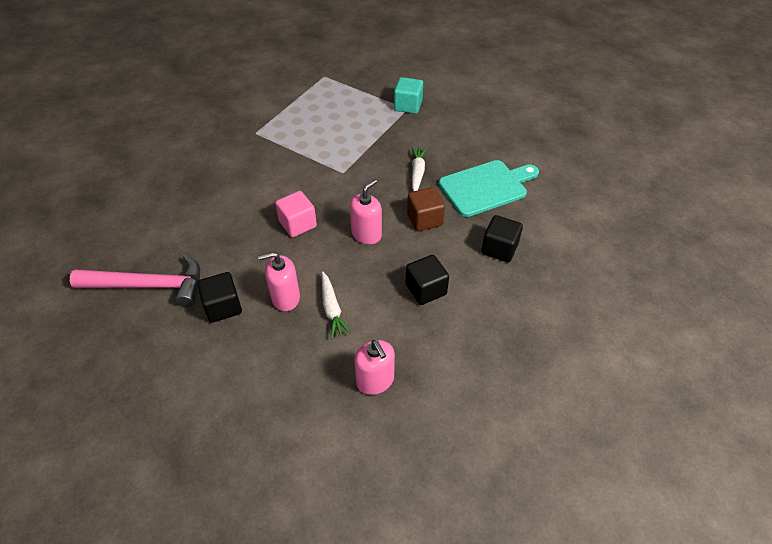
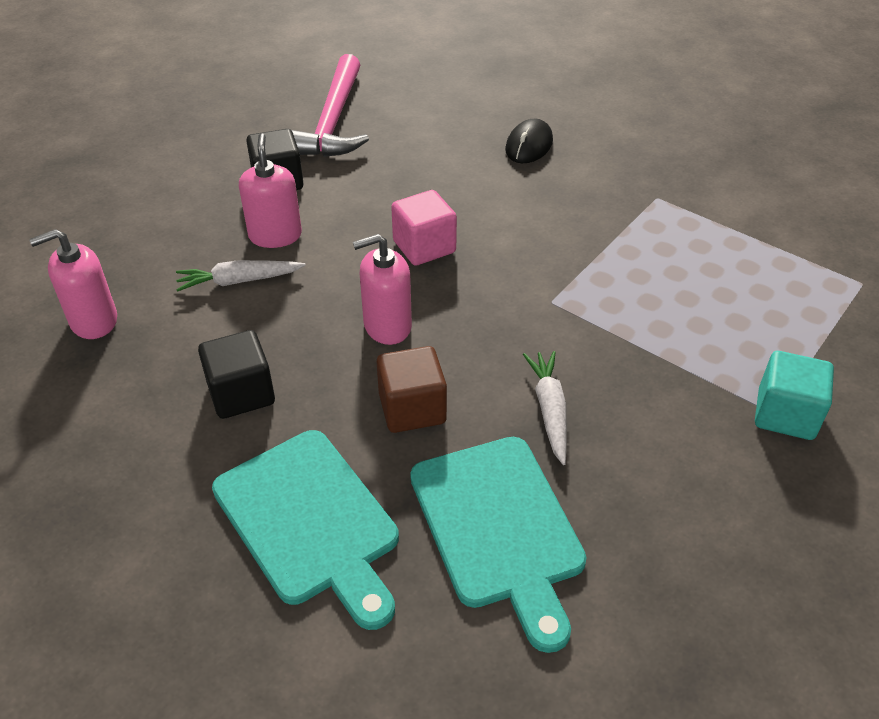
camera: 95 degrees right, 5 degrees down
pink soap dispenser [350,179,382,244] -> pink soap dispenser turned 120 degrees clockwise [353,234,412,345]
white carrot [411,147,427,191] -> white carrot turned 105 degrees counterclockwise [523,351,567,465]
black cube [481,215,523,263] -> turquoise cutting board [212,430,399,630]
none -> black mouse [505,119,553,163]

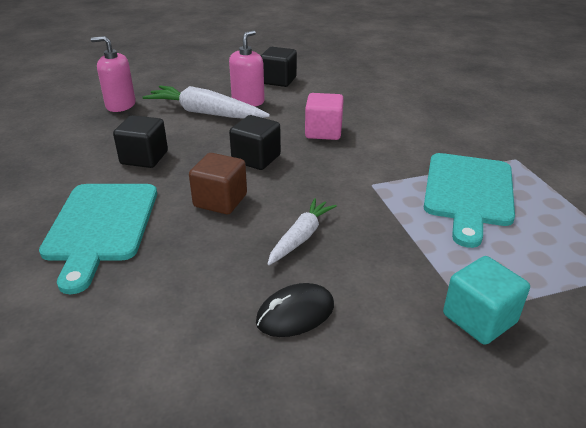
camera: 35 degrees right, 10 degrees down
white carrot [176,260,306,292] -> white carrot [143,85,270,119], size x1.65
pink hammer [291,54,369,157] -> none
pink soap dispenser [353,234,412,345] -> black cube [229,115,281,170]
turquoise cutting board [410,437,587,653] -> turquoise cutting board moved to [424,153,515,248]
black mouse [505,119,553,163] -> black mouse moved to [256,283,334,337]

